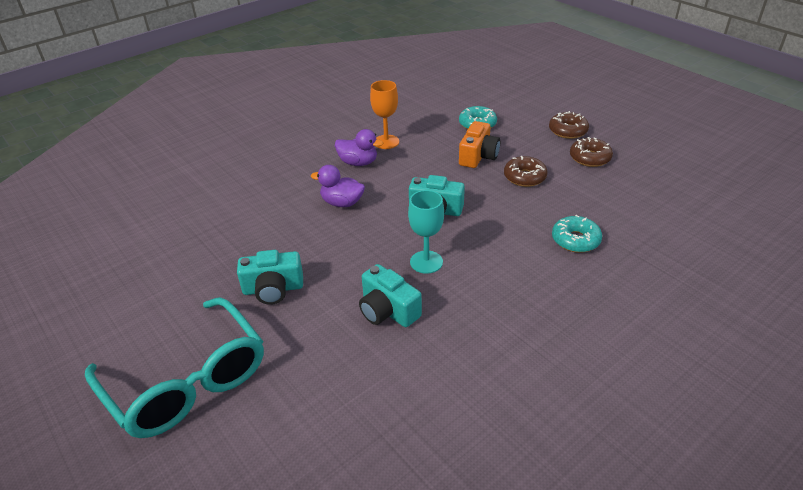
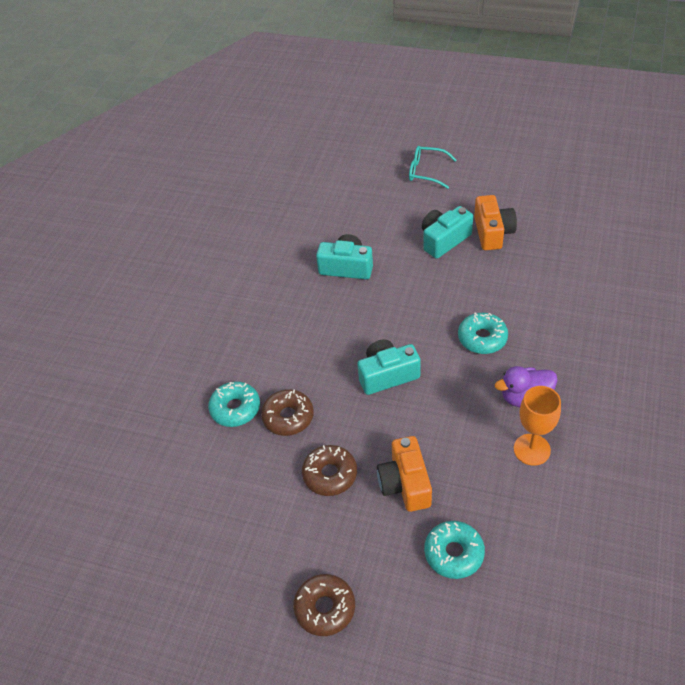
camera: 150 degrees right, 10 degrees up
turquoise glasses [85,297,264,438] -> turquoise glasses [409,146,457,189], size x0.47
purple duck [311,165,365,207] -> turquoise donut [458,313,508,354]
turquoise goblet [408,190,444,274] -> none
brown donut [570,137,613,167] -> brown donut moved to [261,389,314,436]
none -> orange camera [474,195,517,250]

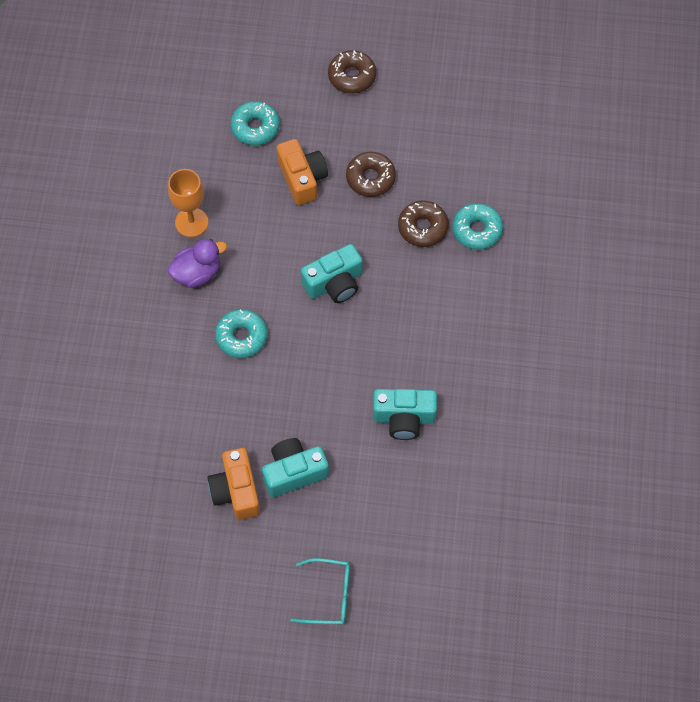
camera: 165 degrees right, 15 degrees up
turquoise camera [422,206,473,259] -> turquoise camera turned 150 degrees counterclockwise [262,438,329,497]

